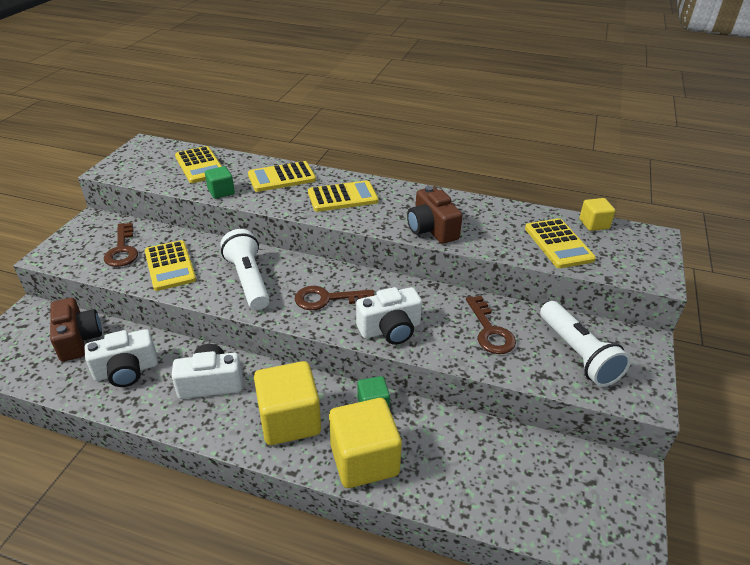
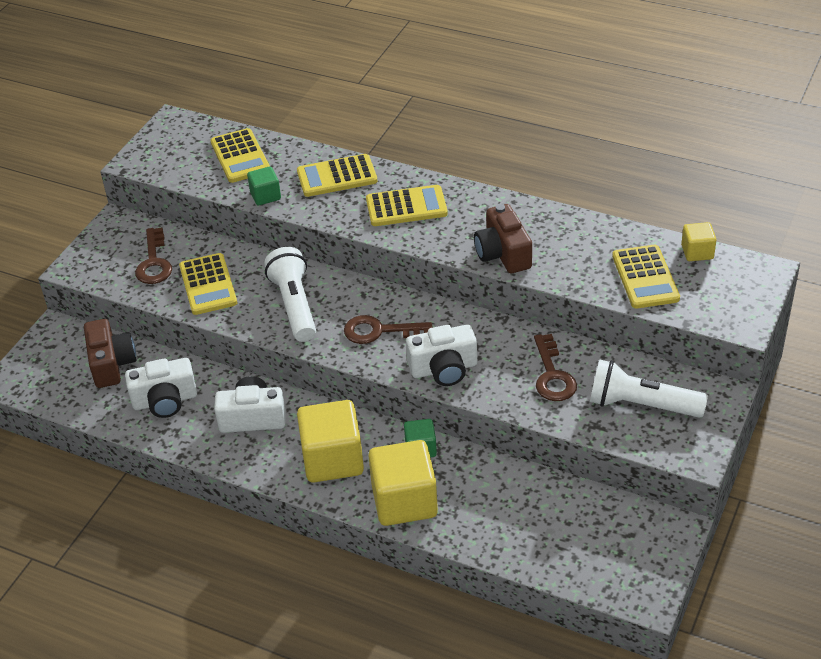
camera: 10 degrees right, 5 degrees up
white flashlight [540,301,631,387] -> white flashlight turned 120 degrees clockwise [590,359,708,418]

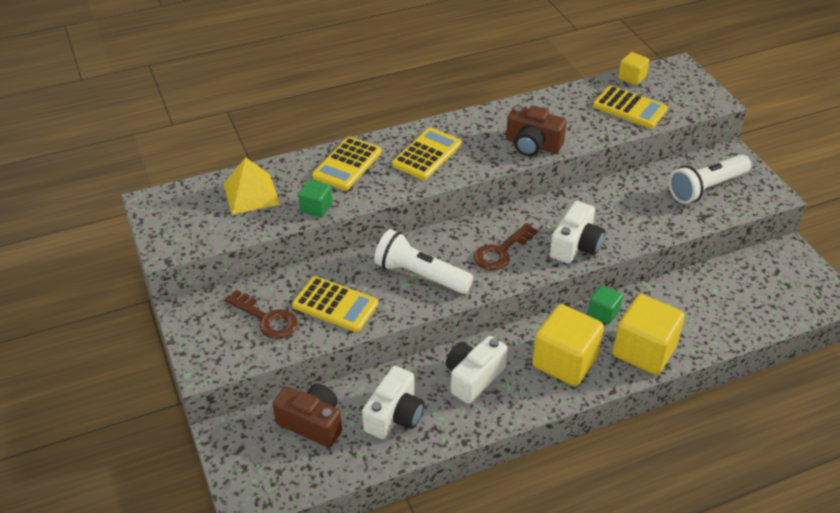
camera: 50 degrees left, 0 degrees up
yellow calculator [210,128,270,183] -> yellow pyramid [223,157,280,214]
brown key [534,334,577,401] -> none

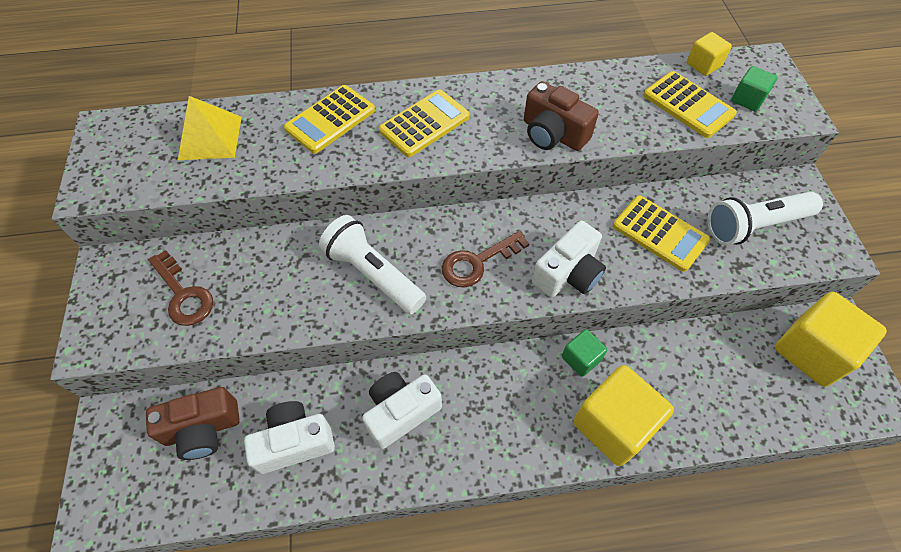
camera: 15 degrees right, 15 degrees up
brown camera [273,383,342,447] -> brown camera turned 120 degrees clockwise [146,387,240,460]
yellow calculator [292,276,378,332] -> yellow calculator moved to [613,195,710,272]
green cube [298,180,332,217] -> green cube moved to [731,66,778,111]
white camera [362,366,424,439] -> white camera turned 150 degrees counterclockwise [244,401,335,474]
yellow cube [532,304,604,386] -> yellow cube moved to [775,292,887,387]

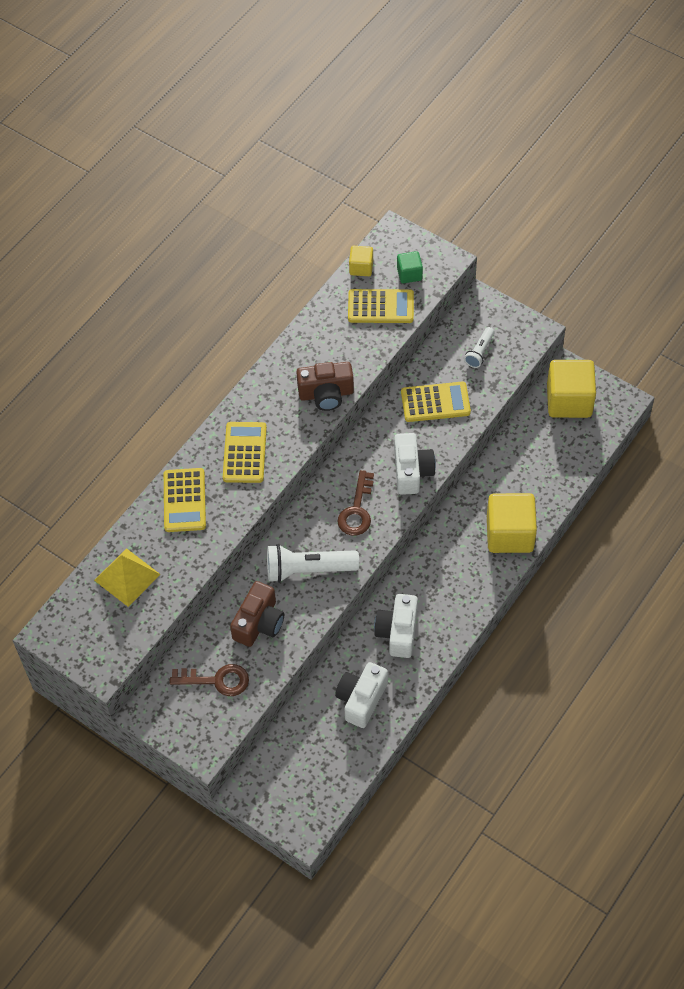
camera: 45 degrees left, 0 degrees up
brown camera [146,387,240,460] -> brown camera moved to [230,581,284,647]
green cube [562,329,607,377] -> none
white flashlight [707,192,823,245] -> white flashlight [464,327,494,368], size x0.54

